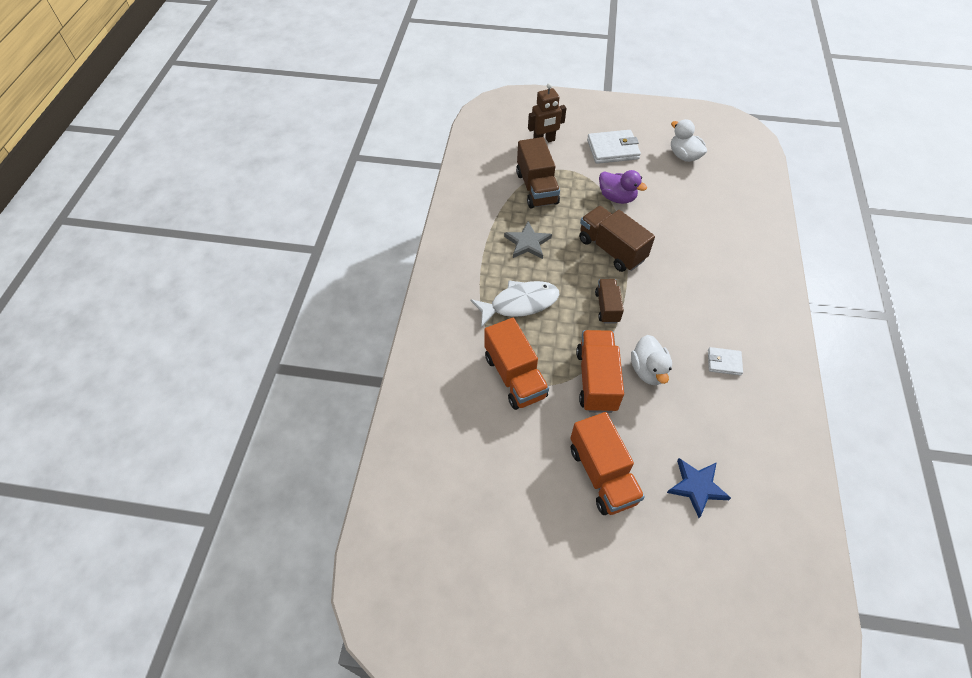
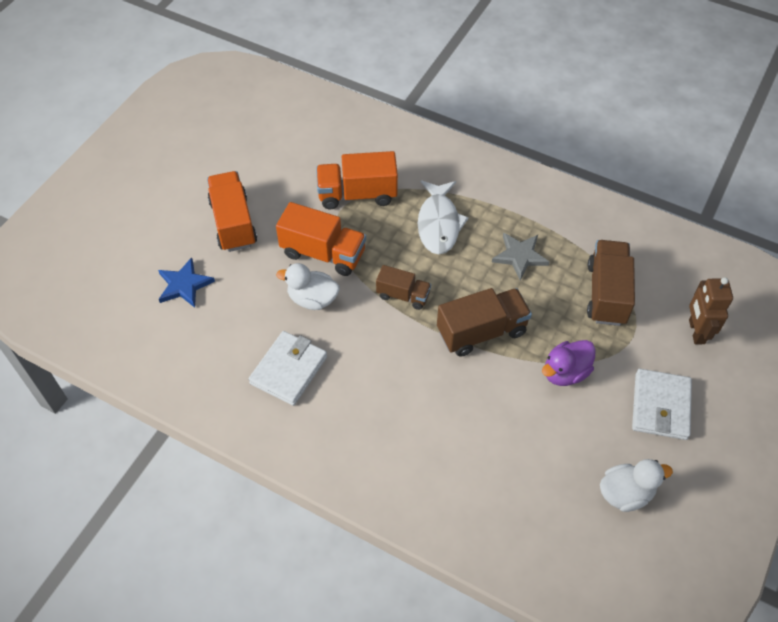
camera: 110 degrees right, 0 degrees up
brown truck [516,137,560,209] -> brown truck turned 90 degrees clockwise [587,240,635,326]
orange truck [570,412,645,515] -> orange truck turned 75 degrees clockwise [207,171,257,252]
white wallet [708,347,743,376] -> white wallet [249,331,327,406], size x1.78

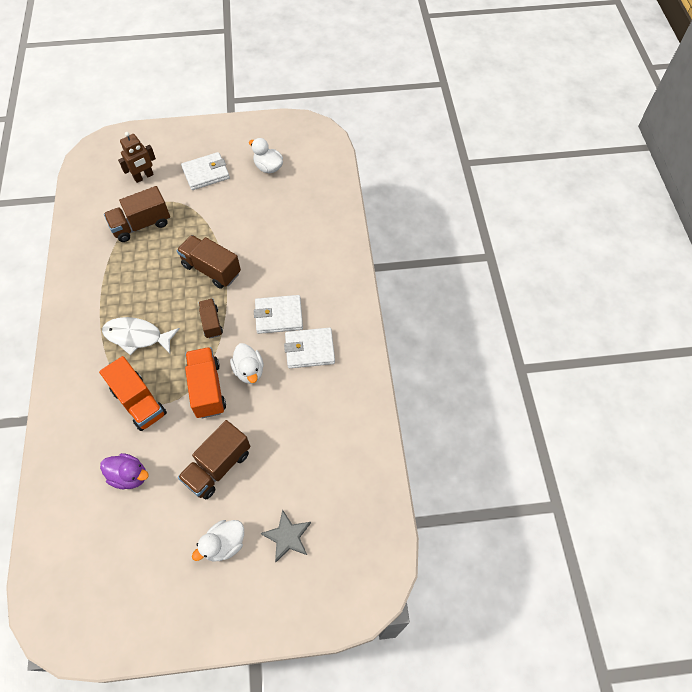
camera: 125 degrees left, 5 degrees up
blue star [158,257,215,308] -> none
orange truck [207,171,257,252] -> brown truck [178,420,250,499]
white fish [418,180,469,255] -> white fish turned 135 degrees counterclockwise [102,317,180,355]
grey star [492,233,549,280] -> grey star moved to [261,509,311,562]
purple duck [542,340,596,386] -> purple duck moved to [100,453,149,489]
none -> white duck [192,520,244,562]
none -> white wallet [254,295,303,334]

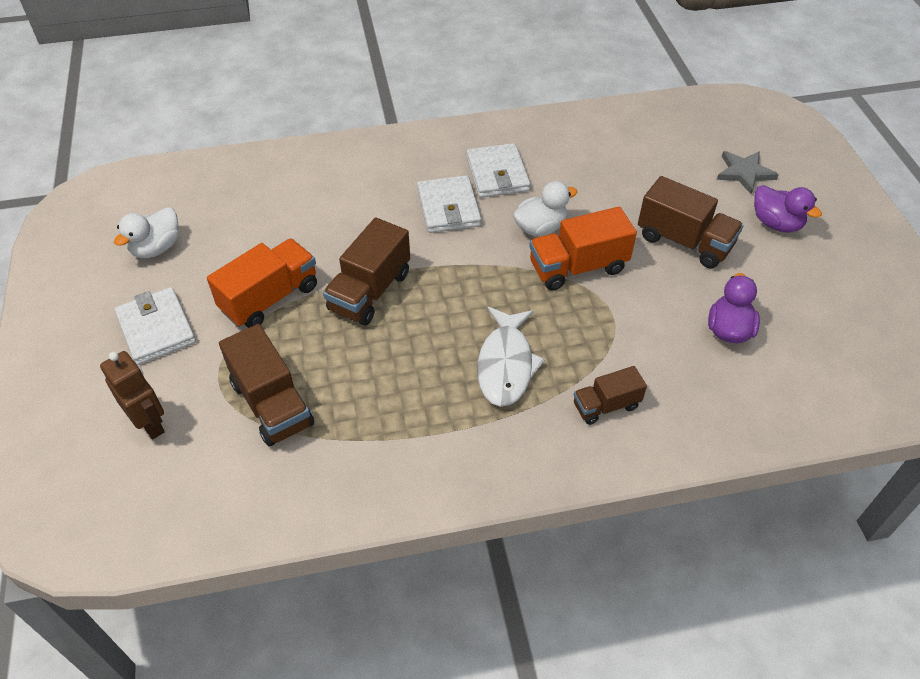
camera: 95 degrees left, 10 degrees down
orange truck [99,356,167,431] -> orange truck moved to [207,239,317,328]
white duck [192,520,244,562] -> purple duck [754,185,822,233]
brown truck [199,299,223,339] -> brown truck moved to [574,366,647,425]

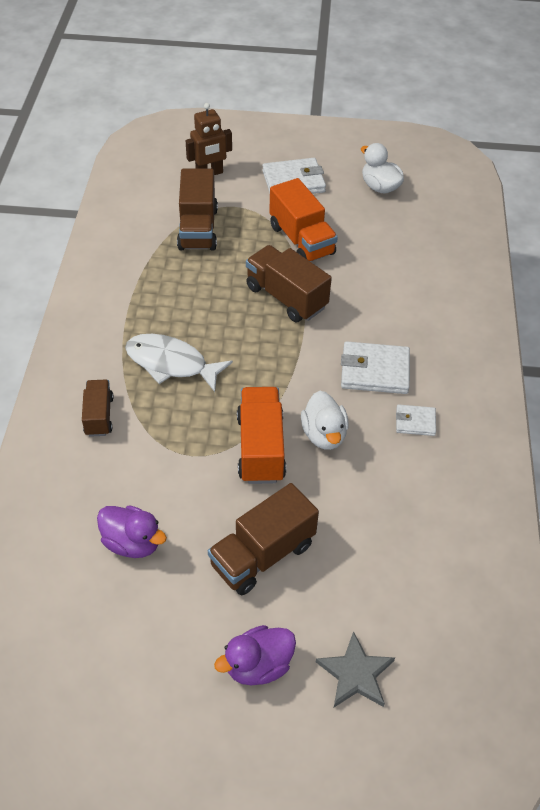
camera: 105 degrees right, 0 degrees up
brown truck [219,324,314,446] -> brown truck turned 75 degrees counterclockwise [177,168,218,251]
white wallet [466,143,530,198] -> white wallet [396,405,436,436], size x0.56

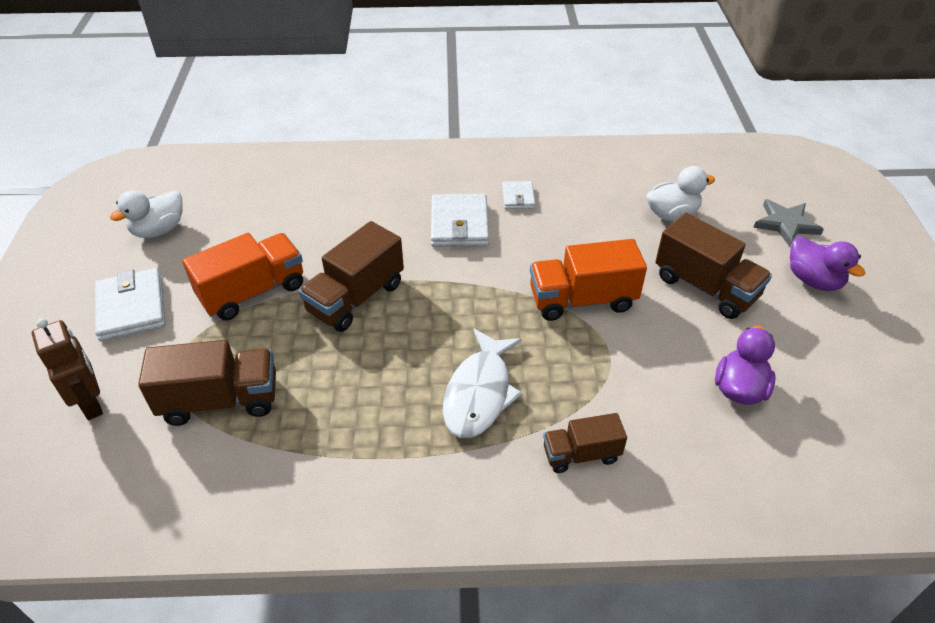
camera: 95 degrees left, 5 degrees down
white duck [301,391,349,450] -> white duck moved to [646,166,715,221]

